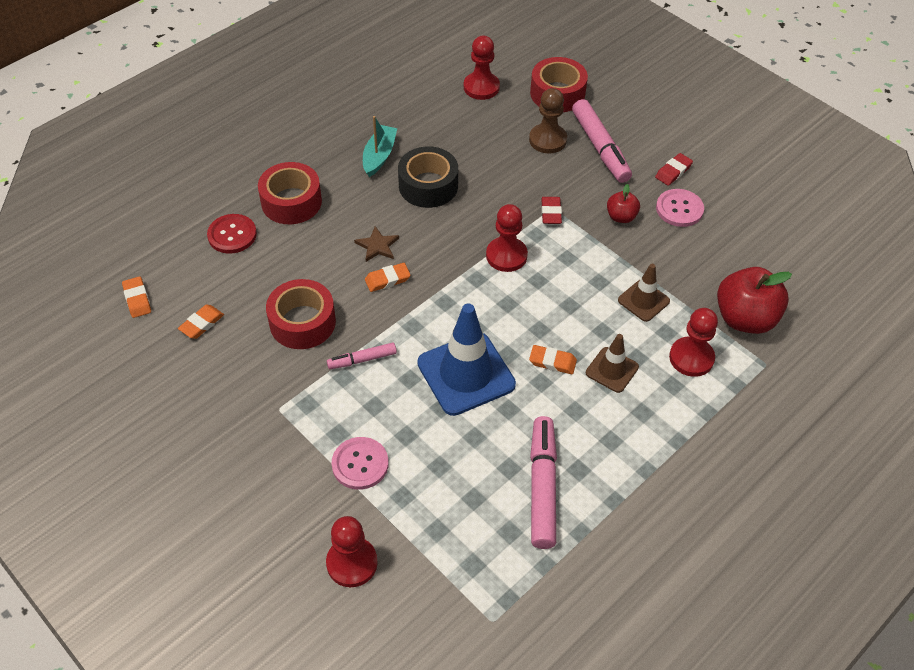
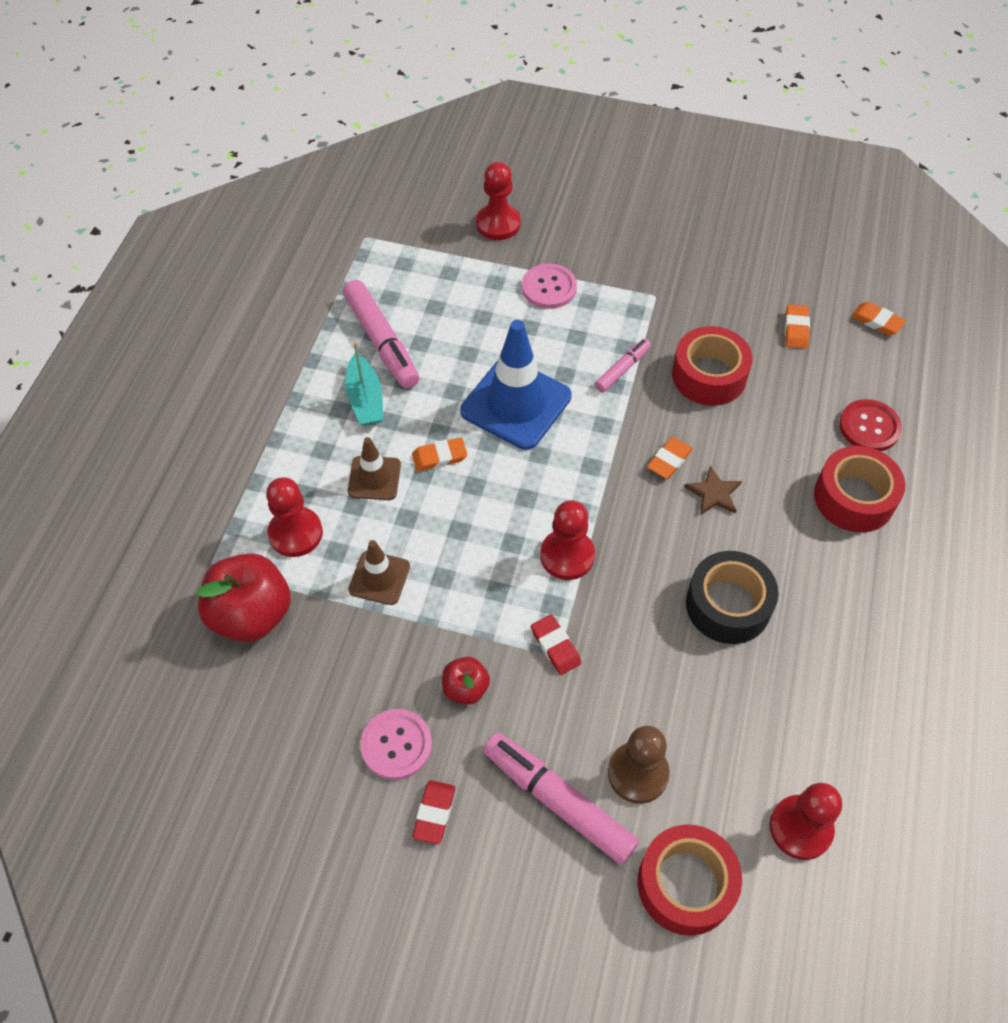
camera: 150 degrees right, 5 degrees up
turquoise boat [363,116,397,177] -> turquoise boat moved to [345,342,383,426]

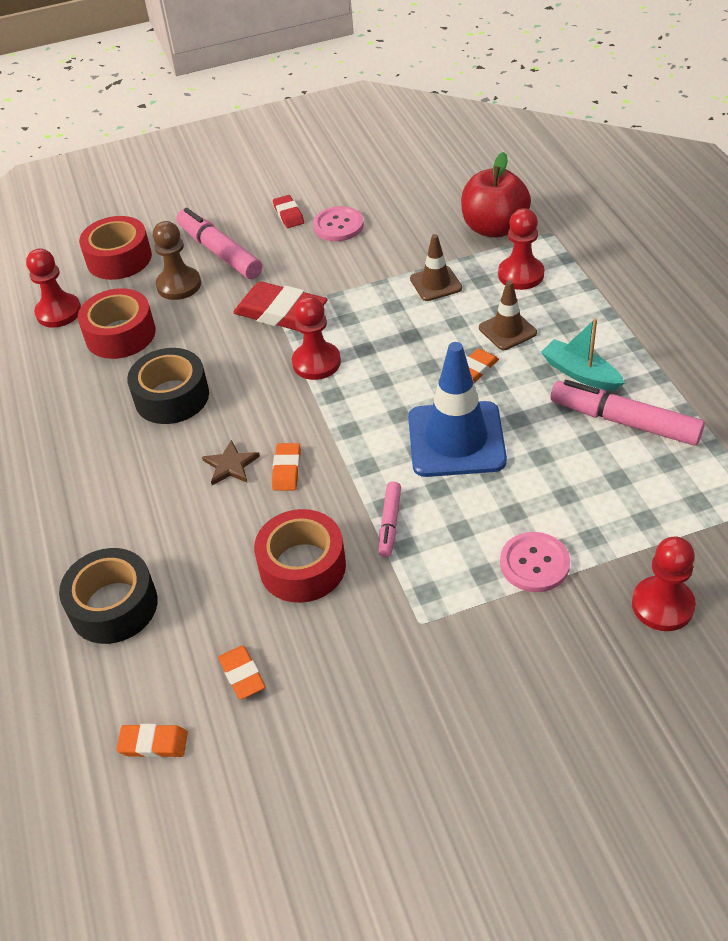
camera: 150 degrees right, 10 degrees down
red apple [442,657,490,705] -> none
pink marker [483,732,639,865] -> pink marker turned 135 degrees counterclockwise [177,208,262,279]
red eraser [531,614,581,675] -> red eraser [233,282,328,331], size x1.91
red tape [814,446,905,533] -> red tape moved to [78,288,156,359]
red button [839,399,902,451] -> black tape [59,548,158,644]

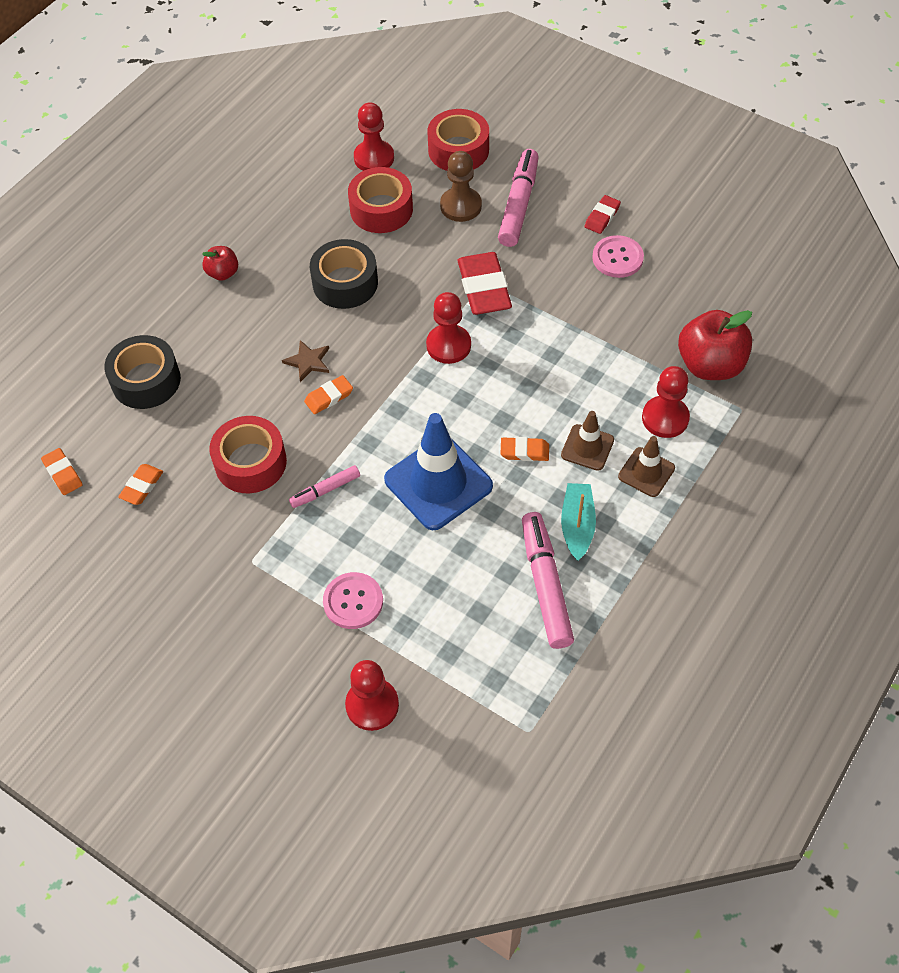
camera: 50 degrees right, 10 degrees up
brown traffic cone [410,234,462,301] -> brown traffic cone moved to [618,436,675,497]
none -> red apple [202,246,238,281]

